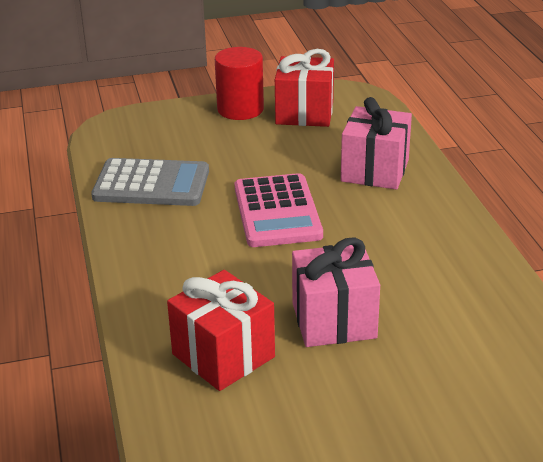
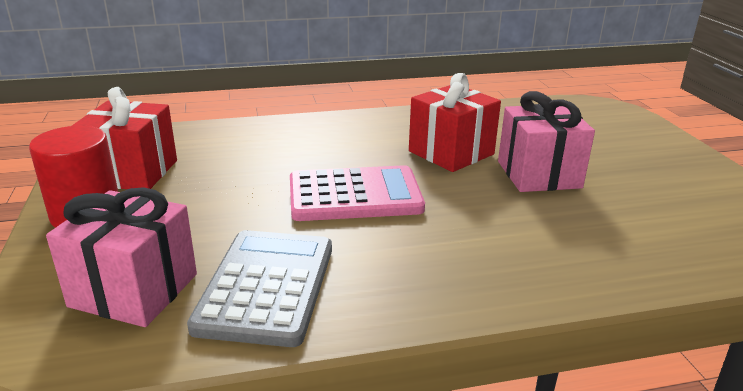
camera: 90 degrees left, 5 degrees down
red gift [167,270,275,391] -> red gift moved to [409,73,501,172]
pink gift [341,97,412,190] -> pink gift moved to [46,187,197,327]

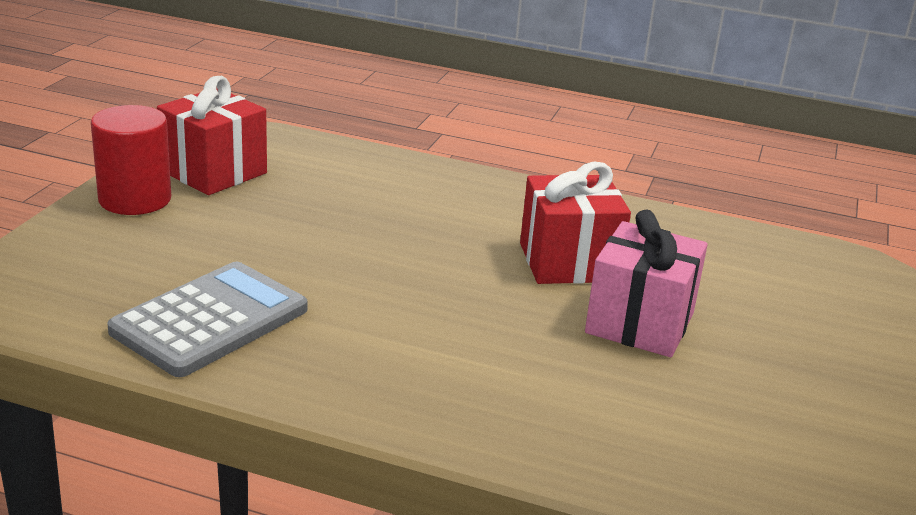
camera: 30 degrees right, 0 degrees up
pink gift [46,187,197,327] -> none
pink calculator [290,165,425,221] -> none

